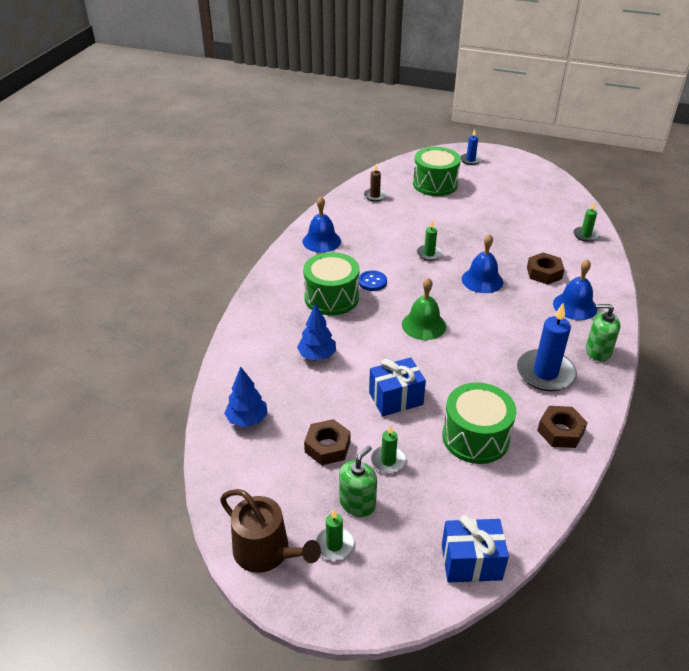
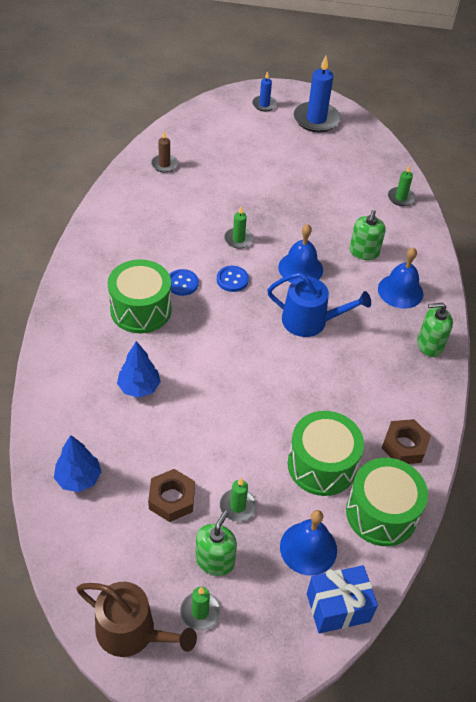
camera: 15 degrees left, 10 degrees up
blue bell [303,196,341,253] -> blue bell moved to [280,510,337,576]
blue gift [369,357,426,416] -> none
green bell [402,278,446,340] -> none
green drum [413,147,461,196] -> green drum moved to [346,458,428,546]
blue candle [517,303,577,391] -> blue candle moved to [294,56,341,132]
brown nut [527,252,564,285] -> green soap dispenser [349,210,386,260]
none -> blue button [217,266,249,292]
none -> blue watering can [267,273,371,337]

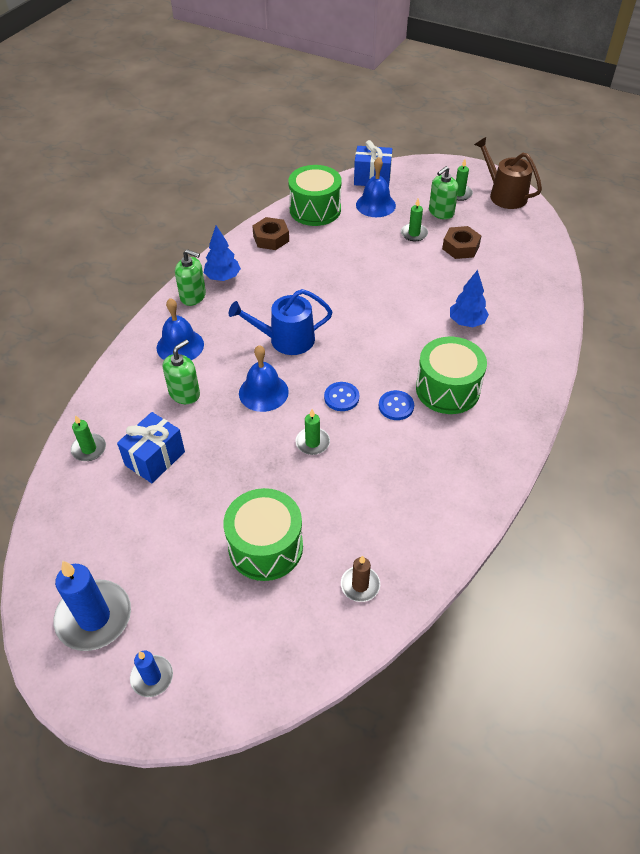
camera: 155 degrees left, 0 degrees up
blue tree [54,435,101,492] -> blue tree moved to [204,226,241,281]
blue watering can [267,273,371,337] -> blue watering can turned 45 degrees counterclockwise [229,289,332,355]
green drum [288,411,364,496] -> green drum moved to [223,488,303,581]
none -> blue gift [117,412,185,483]

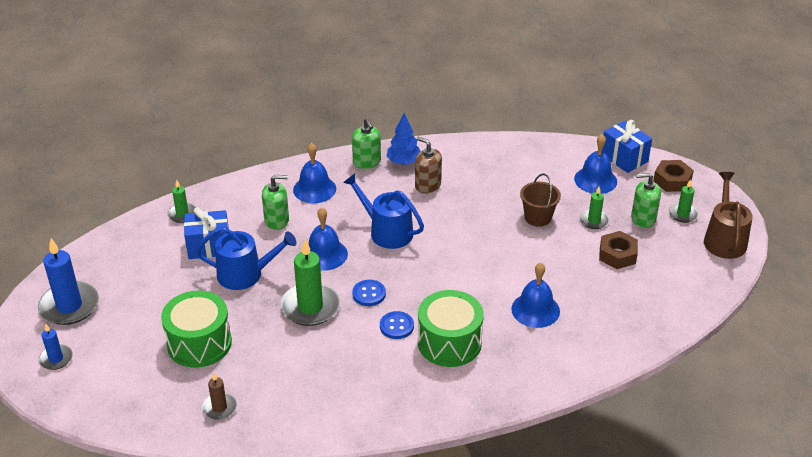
camera: 45 degrees right, 10 degrees down
brown nut [252,217,289,250] -> brown nut moved to [653,160,694,192]
green drum [288,165,342,226] -> none
green candle [295,409,330,455] -> green candle [280,239,340,326], size x1.87
blue tree [450,270,489,327] -> blue bell [511,263,560,328]
none -> blue watering can [196,227,297,290]
none -> brown soap dispenser [415,137,442,194]
none -> brown bucket [520,174,561,227]

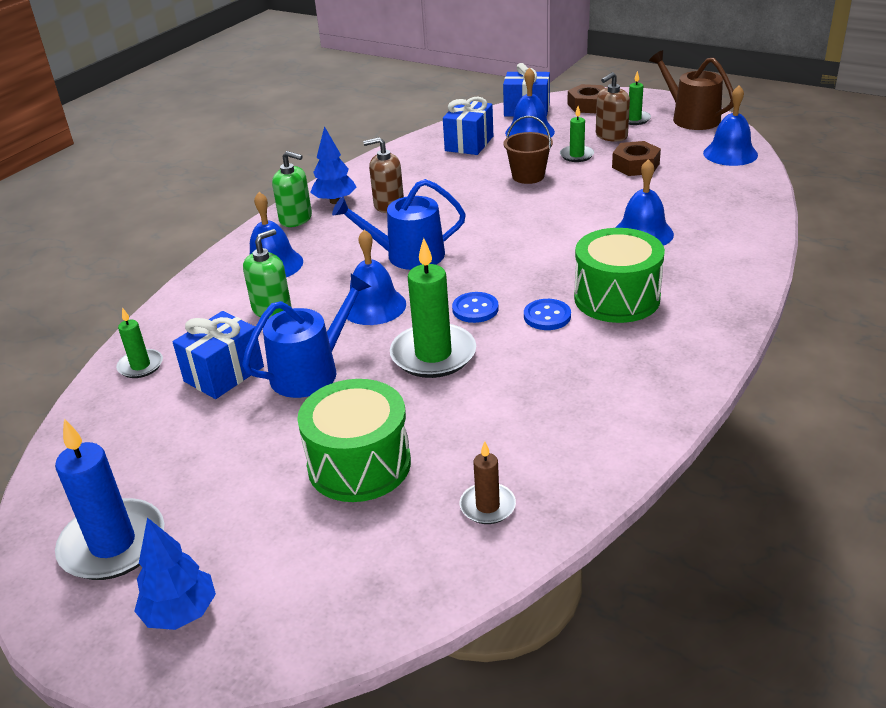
camera: 40 degrees left, 5 degrees down
blue candle [38,323,73,370] -> blue tree [134,517,216,630]
green soap dispenser [631,173,661,228] -> brown soap dispenser [596,72,630,142]
none -> blue gift [443,97,493,155]
none -> blue bell [703,85,758,166]

